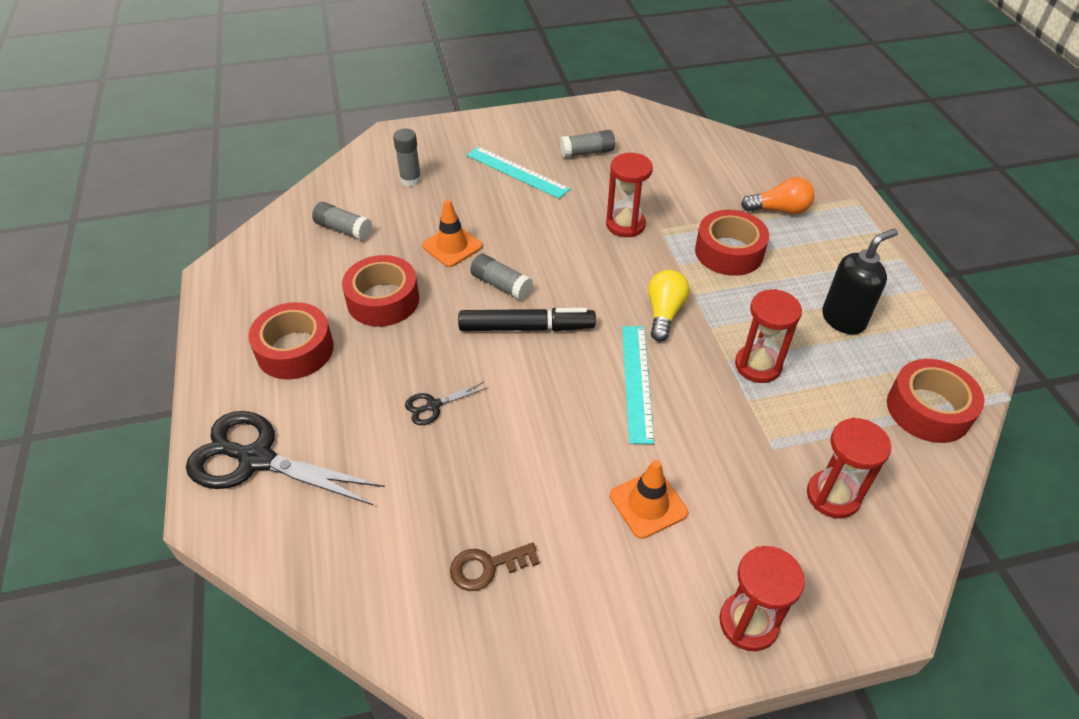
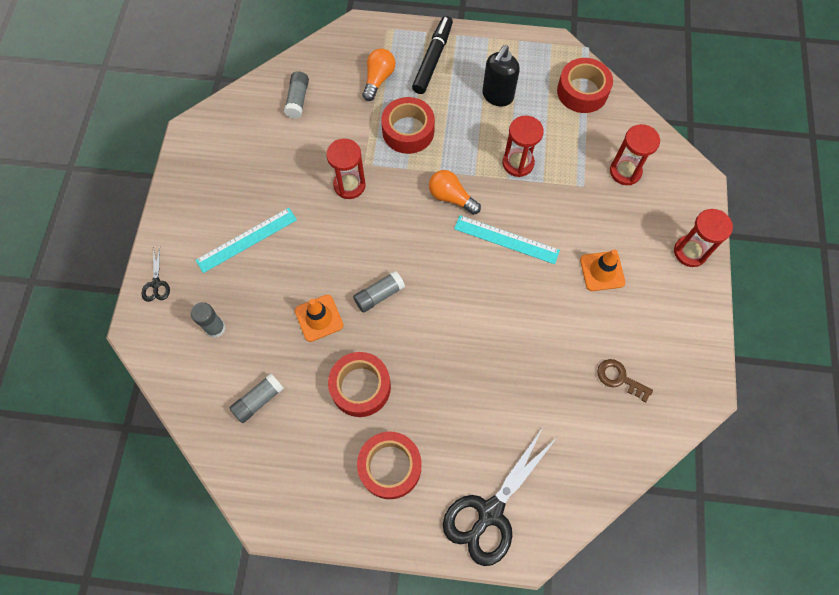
camera: 70 degrees left, 20 degrees up
black scissors [405,381,489,425] -> black scissors moved to [142,247,170,302]
brown key [450,542,540,591] -> brown key turned 120 degrees clockwise [597,359,653,403]
black marker [458,308,596,331] -> black marker moved to [412,16,453,94]
grey glue stick [560,130,615,158] -> grey glue stick moved to [284,71,309,119]
yellow light bulb [648,270,689,342] -> orange light bulb [429,170,481,215]
black soap dispenser [822,229,898,335] -> black soap dispenser turned 135 degrees counterclockwise [482,45,520,107]

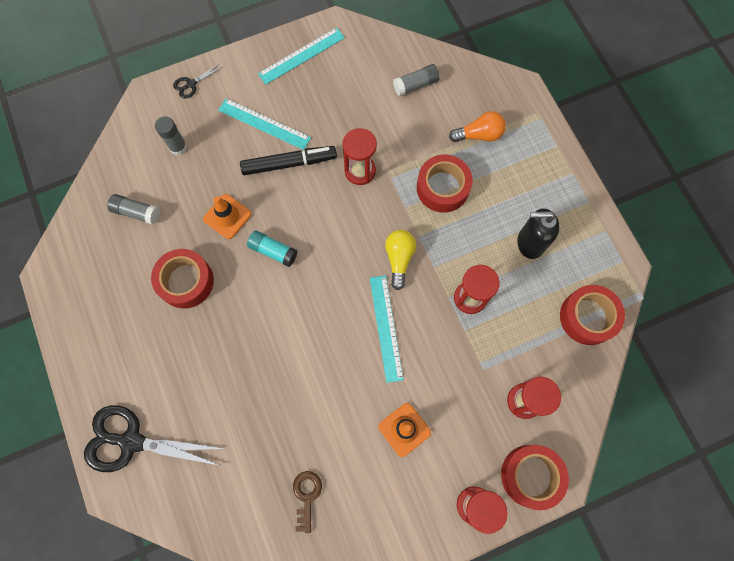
camera: 60 degrees right, 5 degrees up
grey glue stick [353,271,405,313] -> turquoise glue stick [247,230,297,267]
red tape [357,432,421,499] -> red tape moved to [501,445,569,510]
black marker [412,16,453,94] -> black marker moved to [240,146,337,175]
orange light bulb [429,170,481,215] -> yellow light bulb [385,230,416,290]
none -> turquoise ruler [258,27,345,84]

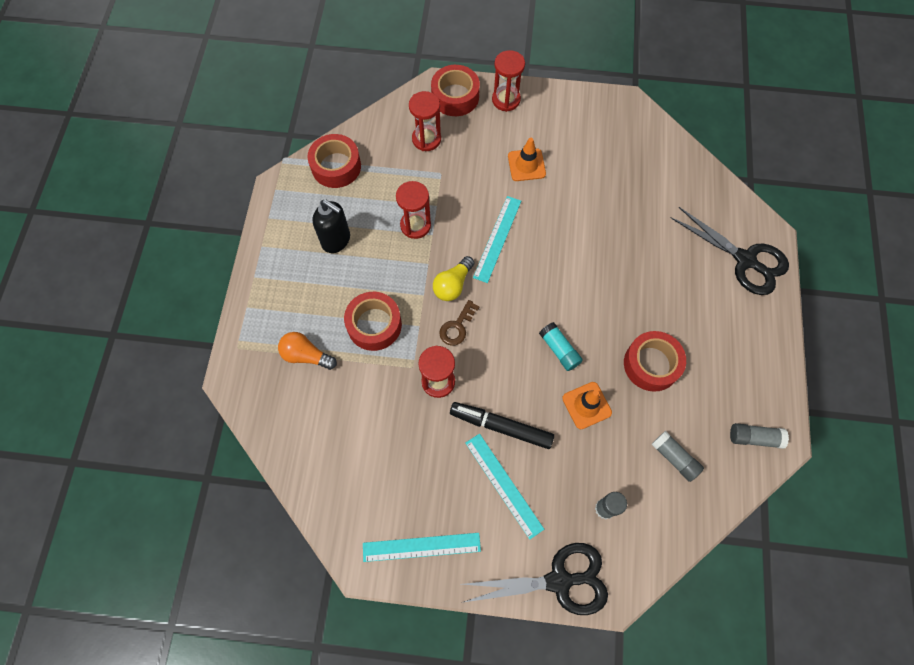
camera: 150 degrees left, 5 degrees down
black scissors [173,63,223,99] -> black scissors [462,543,608,615], size x2.22
brown key [293,471,322,533] -> brown key moved to [439,300,480,346]
grey glue stick [393,64,440,96] -> grey glue stick moved to [730,423,789,449]

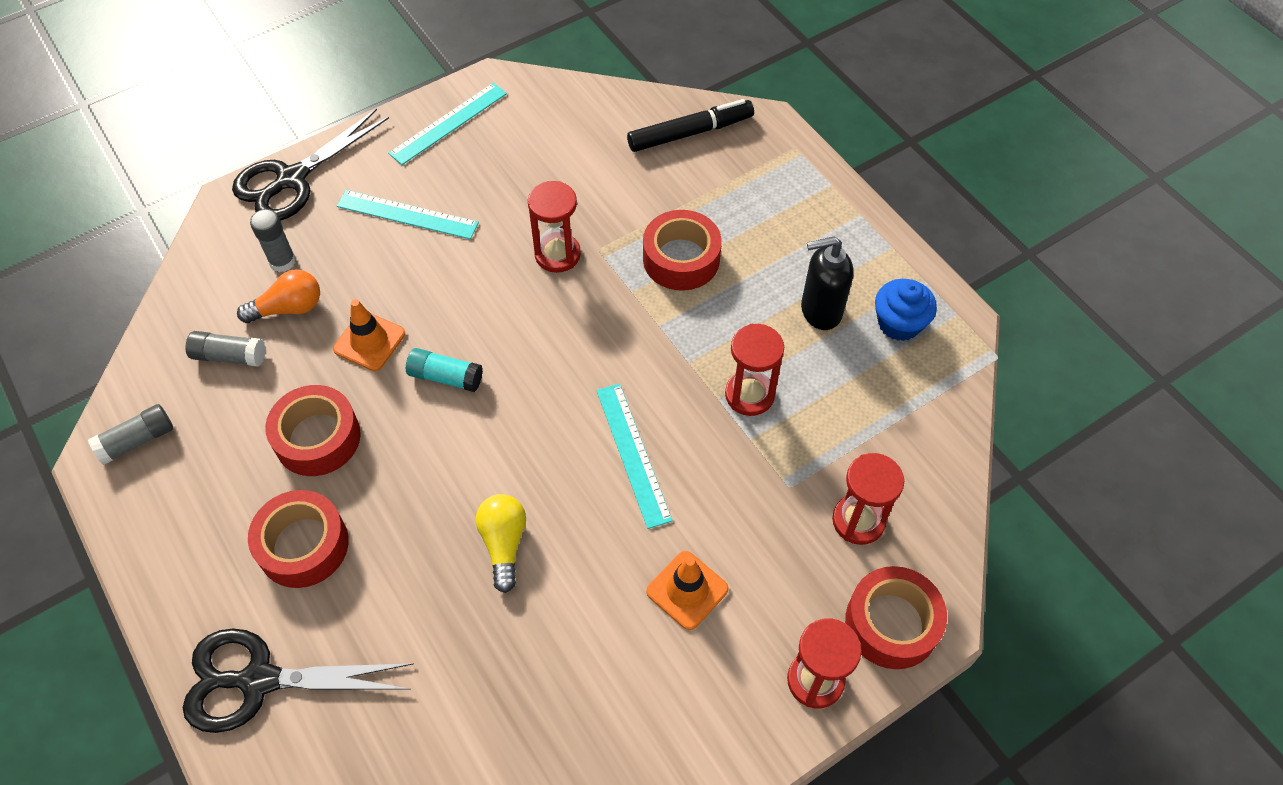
camera: 140 degrees right, 10 degrees down
orange light bulb [278,332,337,370] -> orange light bulb moved to [237,269,320,323]
red tape [308,134,361,188] -> red tape moved to [248,490,349,588]
yellow light bulb [433,256,474,301] -> yellow light bulb moved to [476,494,526,593]
brown key [439,300,480,346] -> none
black marker [450,402,554,449] -> black marker moved to [627,99,754,152]
none -> blue cupcake [875,279,937,341]

